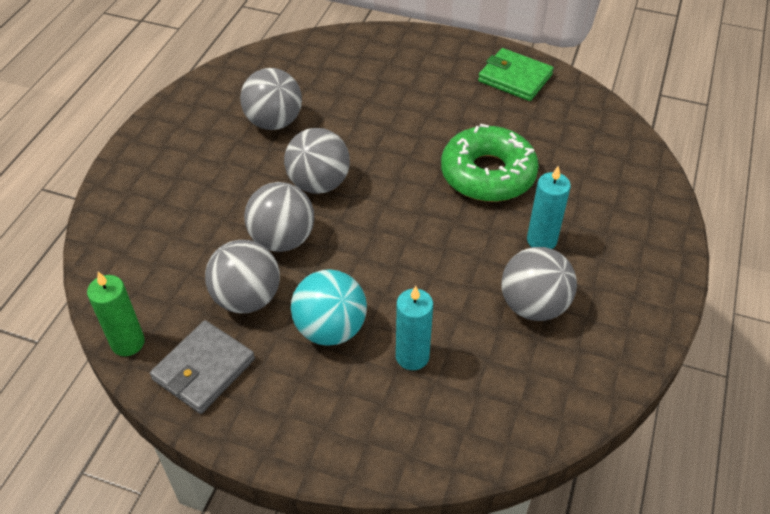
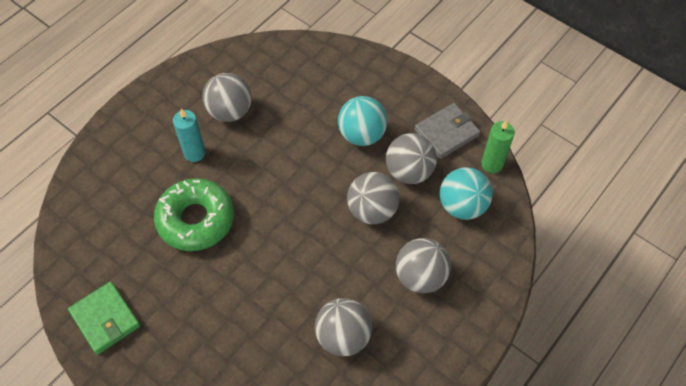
camera: 160 degrees left, 10 degrees up
grey ball [284,128,350,194] -> grey ball moved to [396,238,451,293]
turquoise candle [396,286,433,370] -> none
none -> turquoise ball [440,167,493,220]

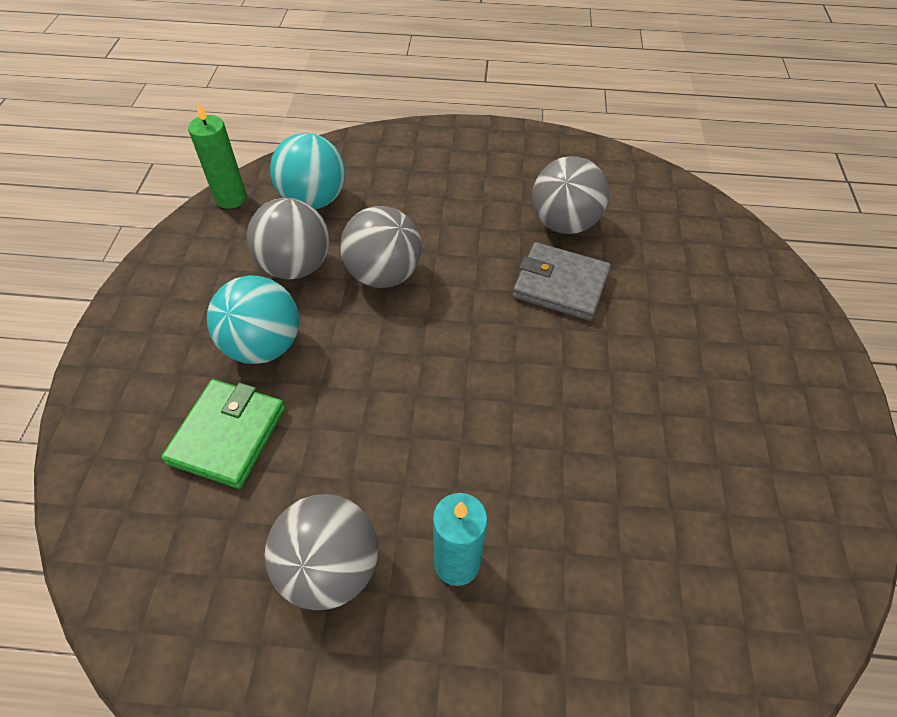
camera: 125 degrees left, 5 degrees down
green wallet [68,281,140,355] -> green wallet moved to [161,379,285,489]
green donut [154,178,234,251] -> none
grey ball [396,238,451,293] -> none
grey wallet [415,103,480,159] -> grey wallet moved to [513,242,611,321]

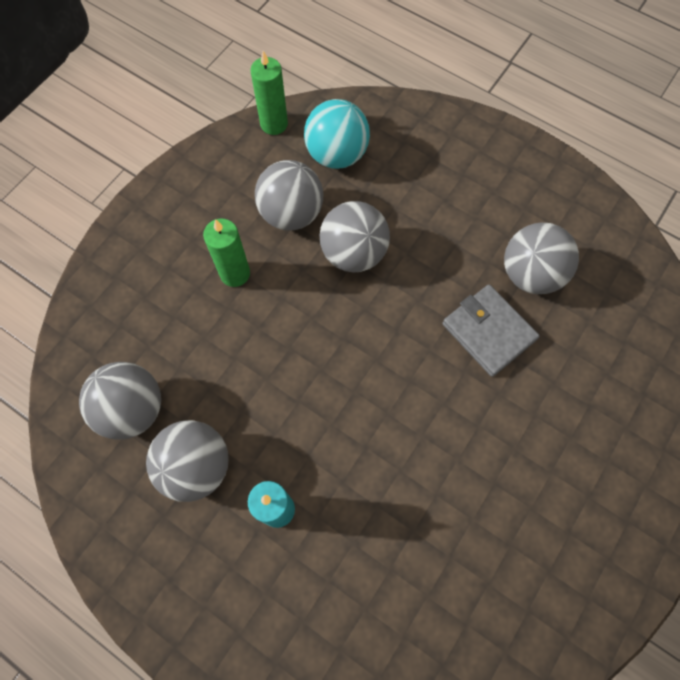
camera: 30 degrees right, 15 degrees up
green wallet [161,379,285,489] -> none
turquoise ball [207,275,299,364] -> green candle [203,218,250,287]
none -> grey ball [79,362,161,439]

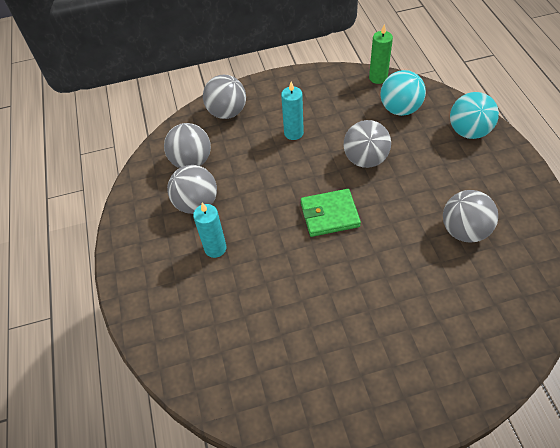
camera: 45 degrees right, 15 degrees down
green candle [203,218,250,287] -> turquoise candle [281,82,304,140]
grey ball [255,160,323,231] -> grey ball moved to [203,75,246,119]
grey wallet [442,284,540,377] -> none
none -> green wallet [301,189,361,237]
none -> turquoise ball [450,92,499,139]

